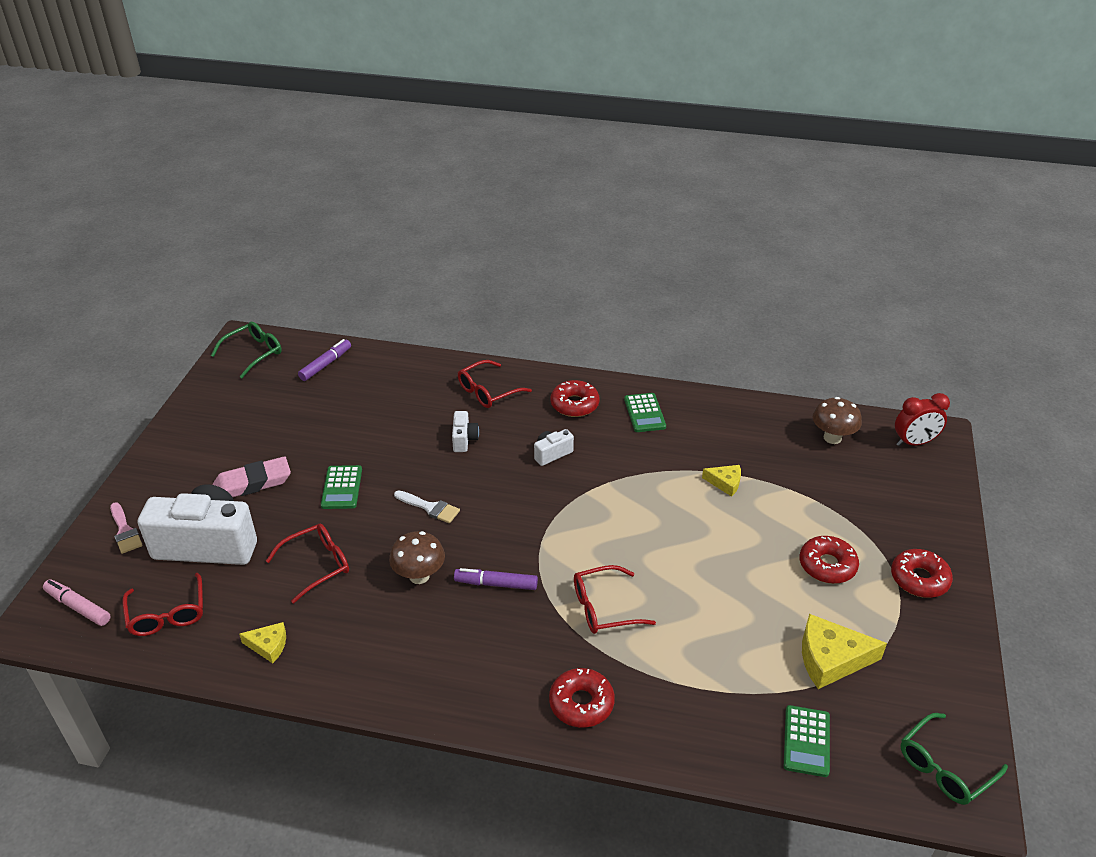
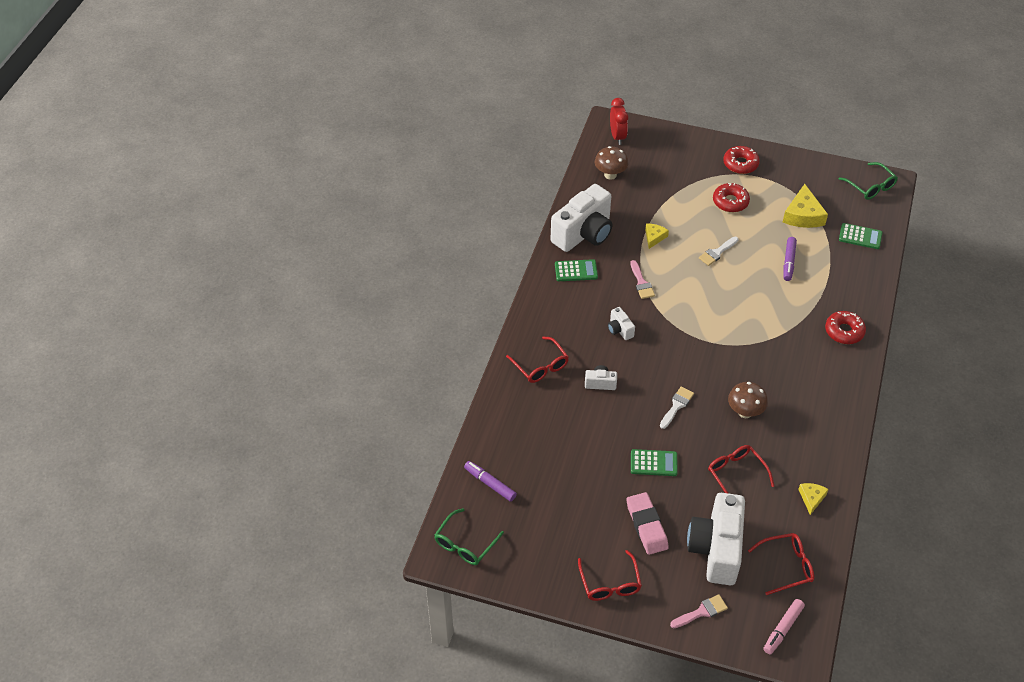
camera: 85 degrees left, 10 degrees up
green glasses [211,322,282,378] -> green glasses turned 105 degrees counterclockwise [434,508,504,565]
purple marker [454,568,538,590] -> purple marker moved to [784,237,797,281]
red donut [550,380,599,417] -> none
red glasses [574,565,656,634] -> red glasses moved to [578,550,642,601]
none -> white camera [550,184,612,252]
none -> pink brush [630,260,655,299]
none -> white brush [699,237,739,266]

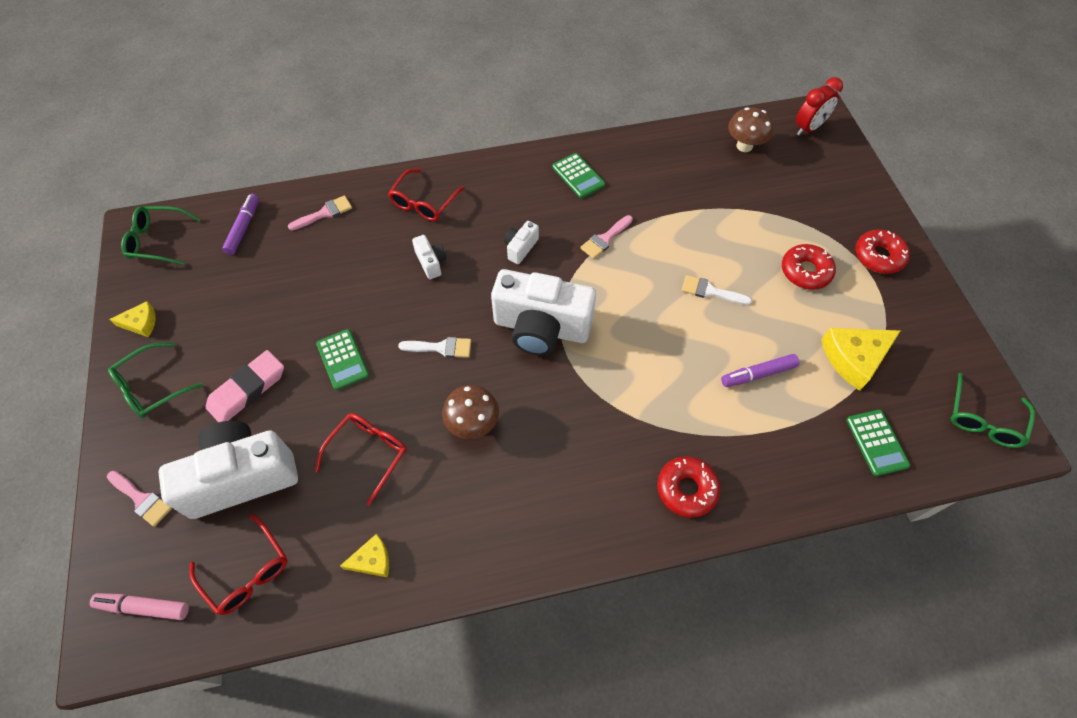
camera: 60 degrees right, 10 degrees up
white camera [550,184,612,252] -> white camera moved to [491,269,596,355]
red glasses [578,550,642,601] -> green glasses [108,343,203,418]
yellow cheese [645,224,669,249] -> yellow cheese moved to [110,301,156,337]
none -> pink brush [288,195,352,230]

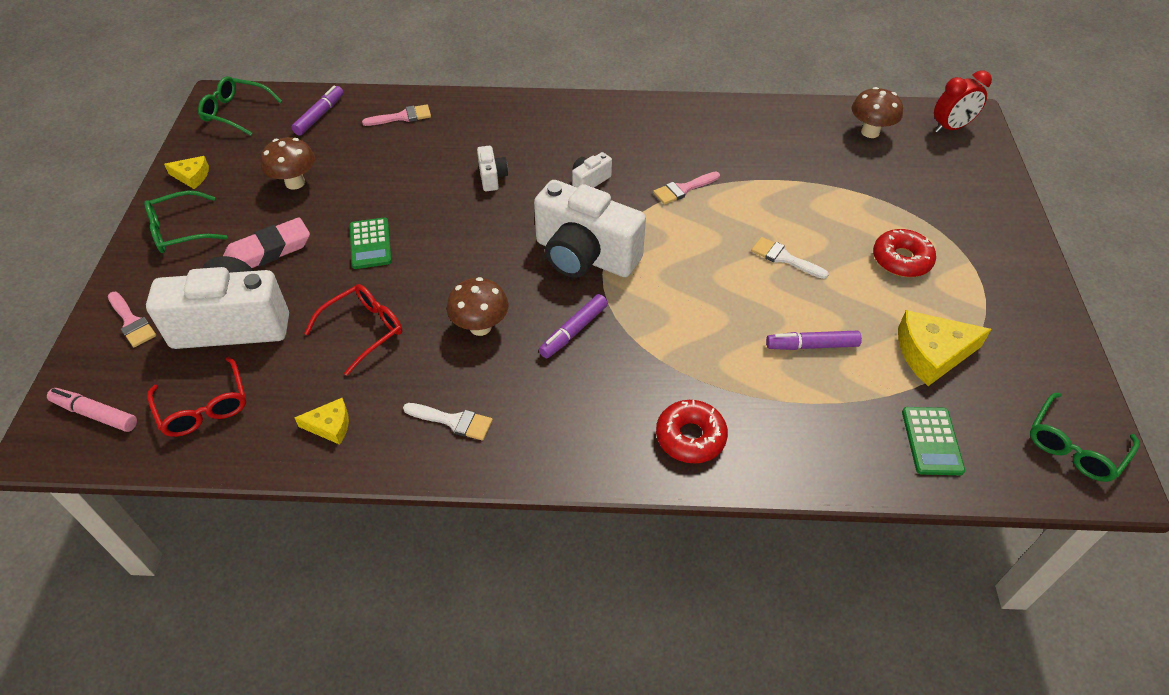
camera: 15 degrees right, 10 degrees down
red glasses [388,169,465,221] -> none
white brush [398,337,471,358] -> white brush moved to [403,403,493,441]
green calculator [553,153,605,198] -> none
red donut [855,229,910,274] -> none
none -> brown mushroom [260,137,315,190]
none -> purple marker [539,294,608,358]

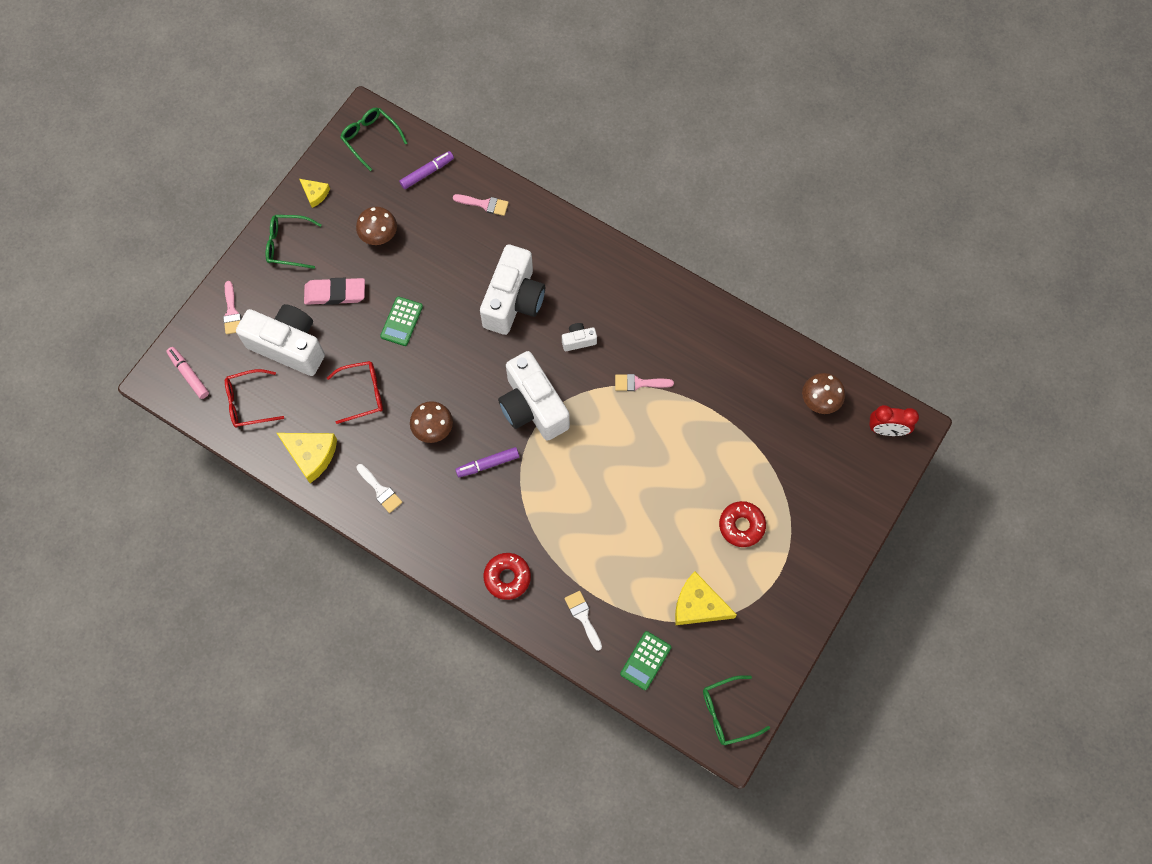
camera: 30 degrees right, 20 degrees up
red glasses [147,357,246,437] -> red glasses turned 75 degrees clockwise [225,369,284,428]
yellow cheese [294,398,349,445] -> yellow cheese [277,433,337,483], size x1.77
white camera [477,146,508,191] -> white camera [480,244,545,335], size x2.31
white brush [751,237,829,279] -> white brush moved to [565,591,602,651]
purple marker [766,330,862,350] -> none

